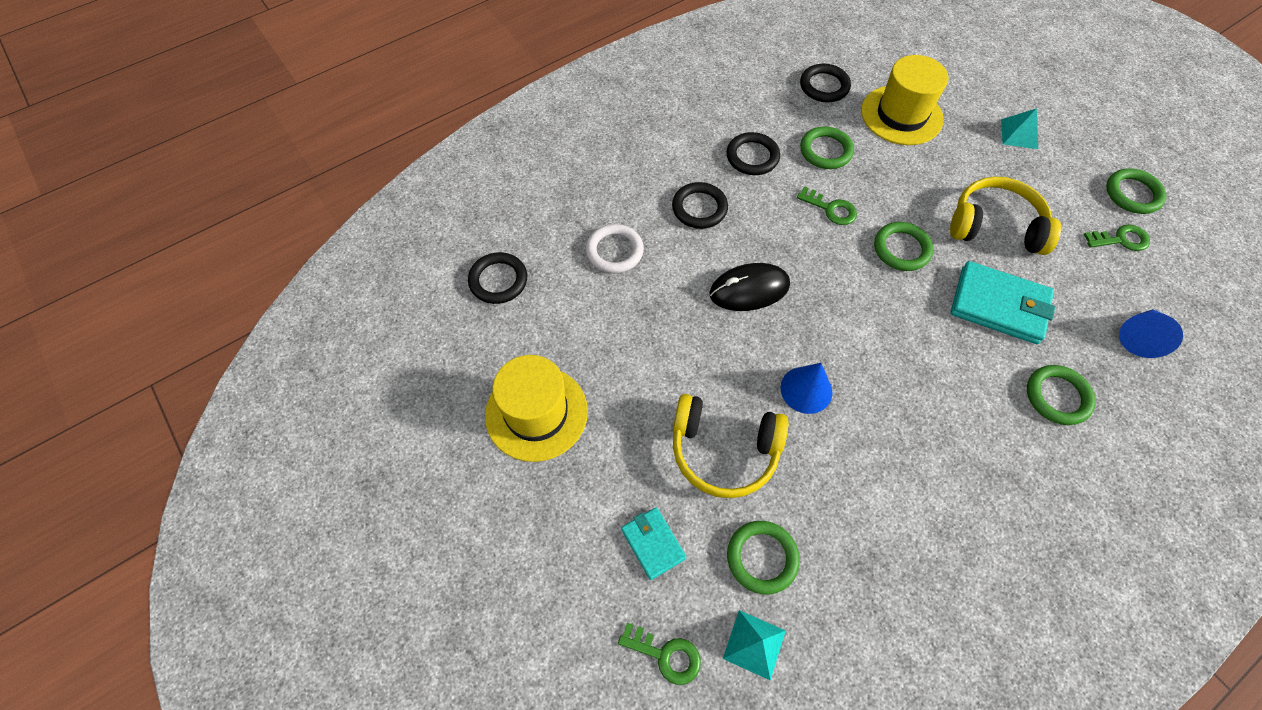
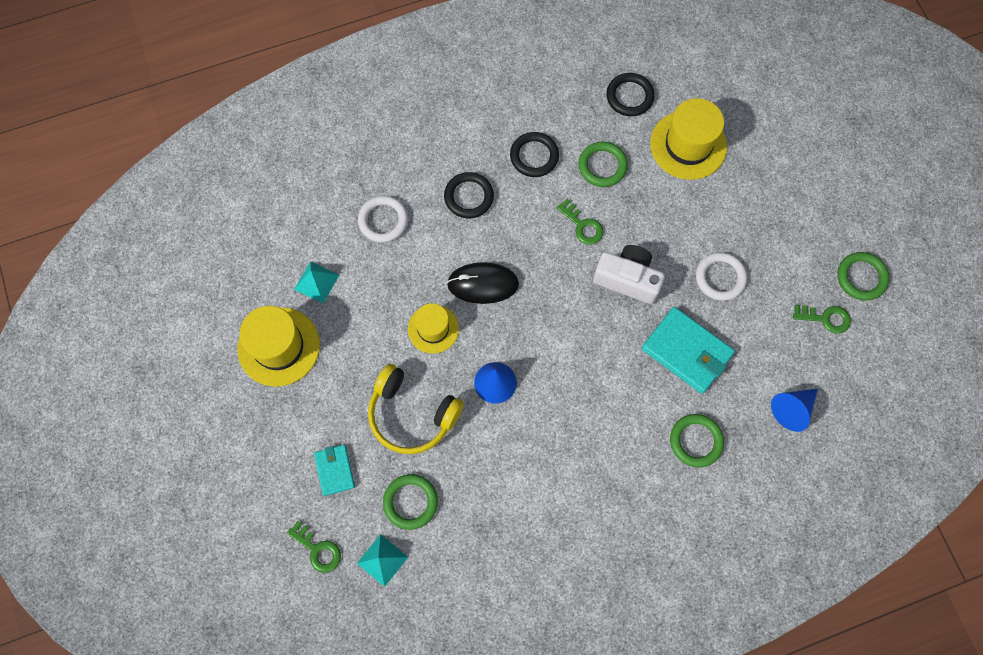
camera: 15 degrees right, 10 degrees up
black ring [468,252,527,304] -> none
green ring [874,222,933,271] -> white camera [593,245,665,304]
yellow headphones [950,176,1061,255] -> white ring [696,252,747,301]
turquoise pyramid [1001,108,1038,149] -> turquoise pyramid moved to [294,261,339,303]
none -> yellow hat [408,303,459,354]

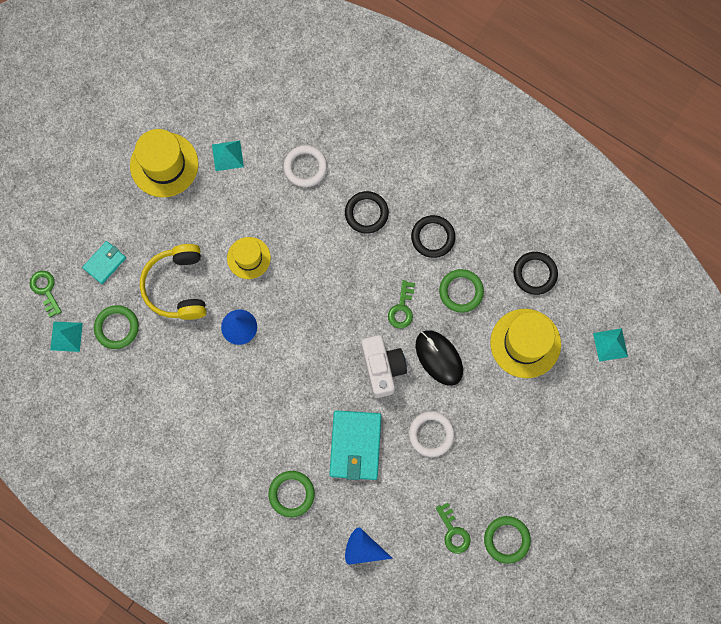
camera: 55 degrees right, 5 degrees up
green key [287,521,341,573] -> green key turned 150 degrees clockwise [30,271,62,317]
black mouse [447,262,519,304] -> black mouse moved to [416,331,463,386]
none -> turquoise pyramid [593,328,628,362]

